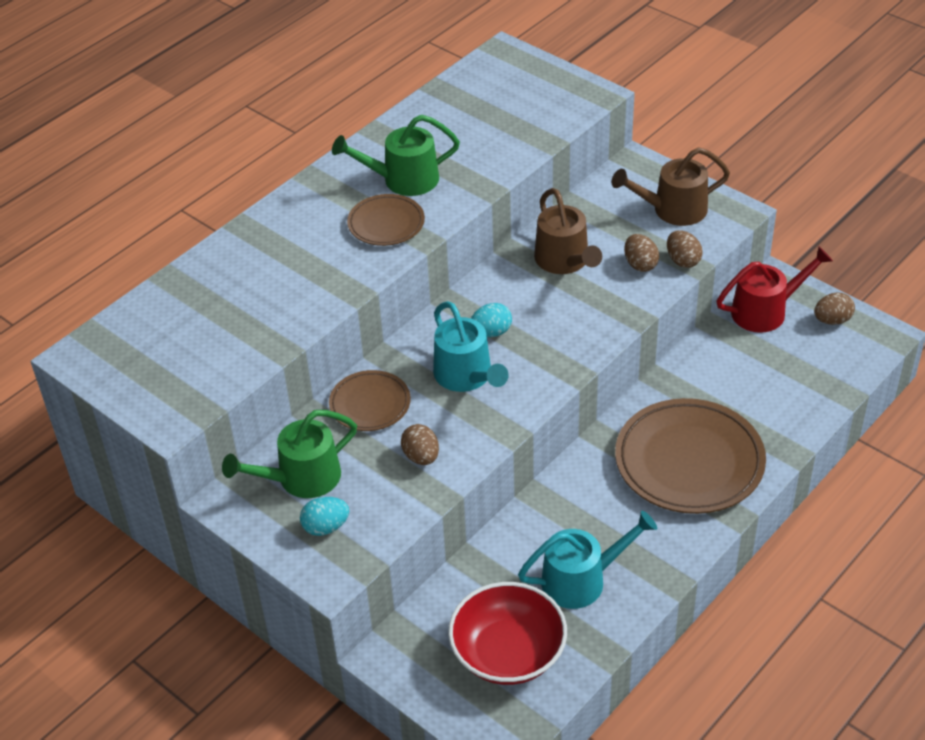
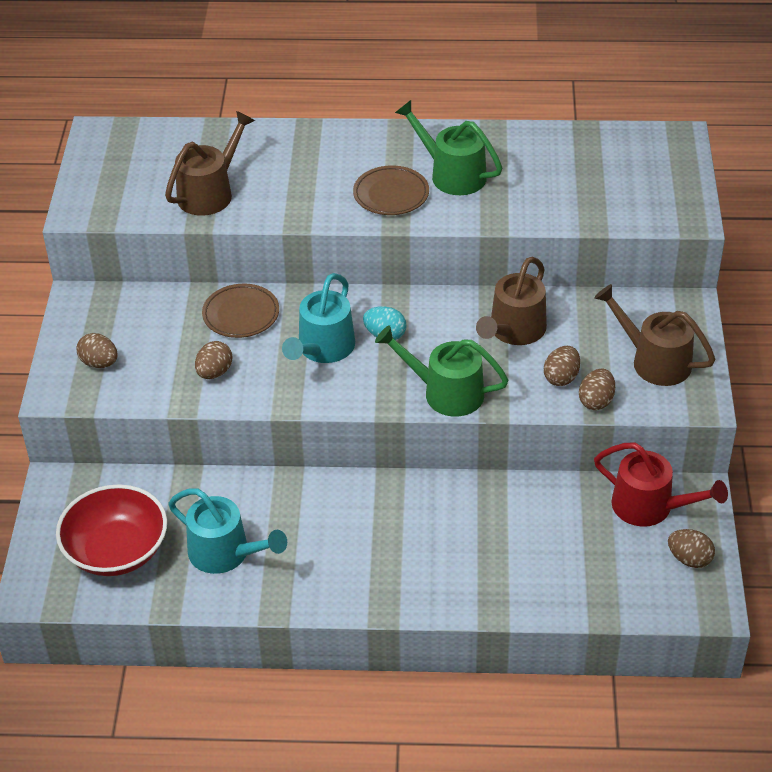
camera: 50 degrees right, 0 degrees up
green watering can [222,410,357,498] -> green watering can moved to [375,325,509,417]
turquoise egg [300,497,349,536] -> brown egg [77,333,118,368]
brown plate [615,398,766,514] -> none
none -> brown watering can [165,111,255,216]

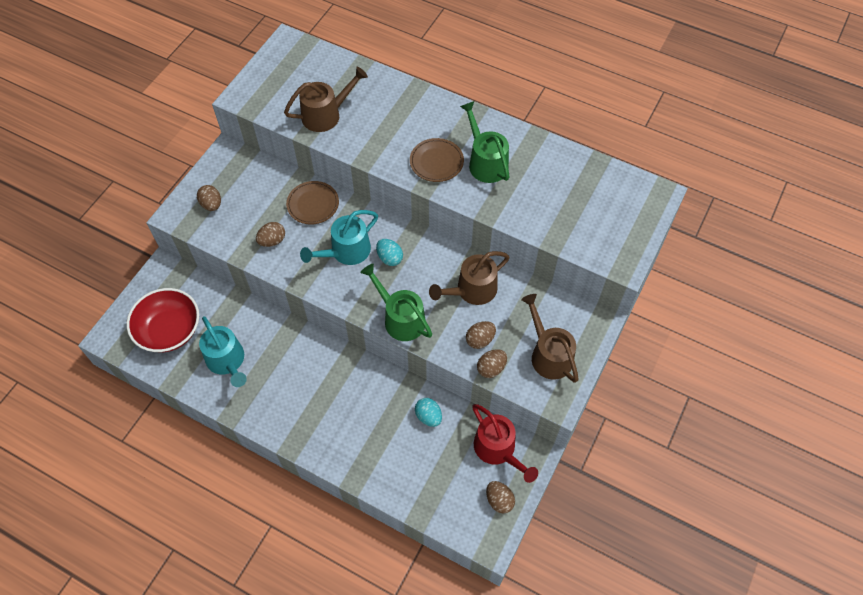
camera: 25 degrees right, 15 degrees up
none -> turquoise egg [415,398,442,427]

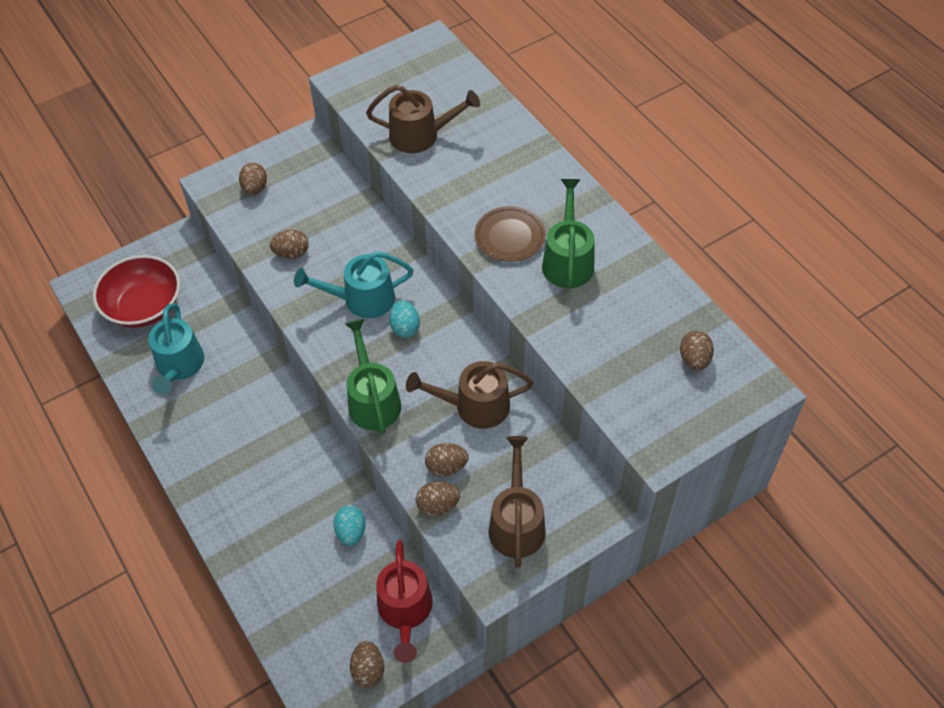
camera: 30 degrees right, 5 degrees down
brown plate [286,181,339,225] -> none
none -> brown egg [680,331,714,371]

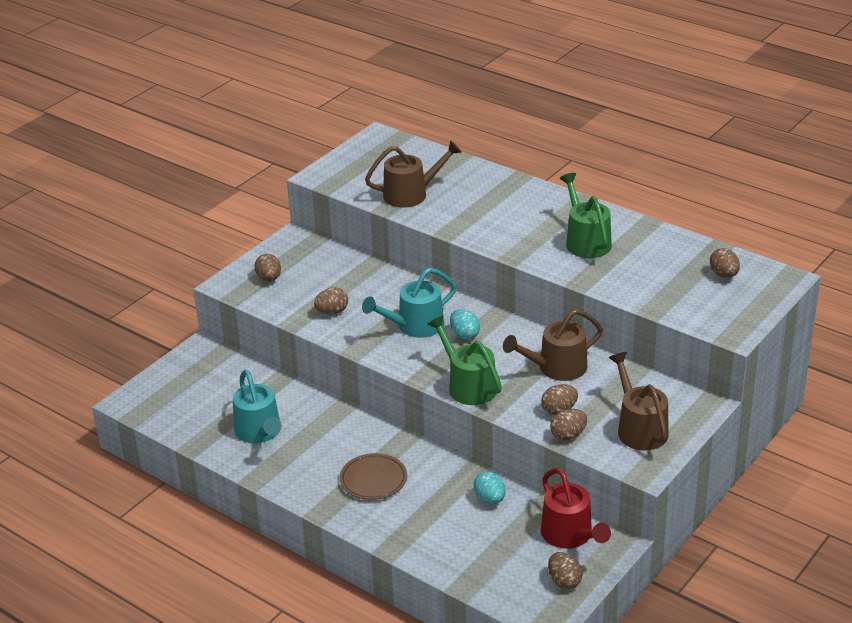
camera: 20 degrees left, 20 degrees down
red bowl [93,255,180,328] -> none
brown plate [475,206,546,262] -> brown plate moved to [340,453,407,500]

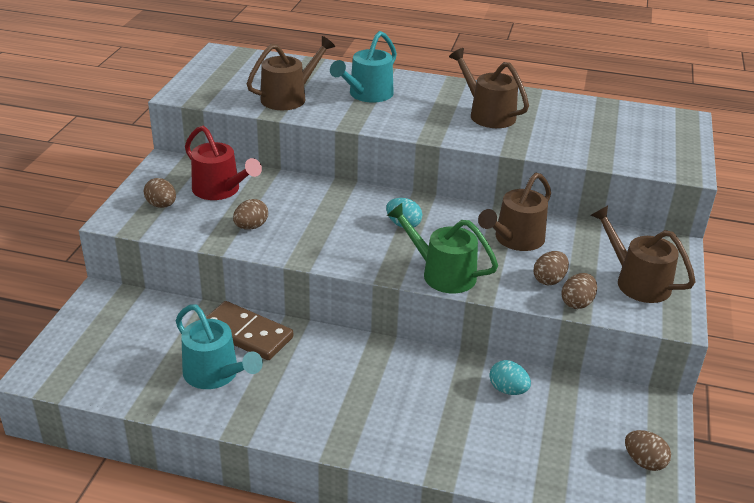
camera: 25 degrees left, 0 degrees up
brown plate [340,453,407,500] -> none
turquoise watering can [362,268,456,338] -> turquoise watering can moved to [330,31,397,103]
red watering can [541,468,611,549] -> red watering can moved to [185,126,262,200]
green watering can [560,173,612,258] -> brown watering can [449,48,529,128]
brown egg [710,248,740,278] -> none
none -> brown domino [206,301,293,360]

